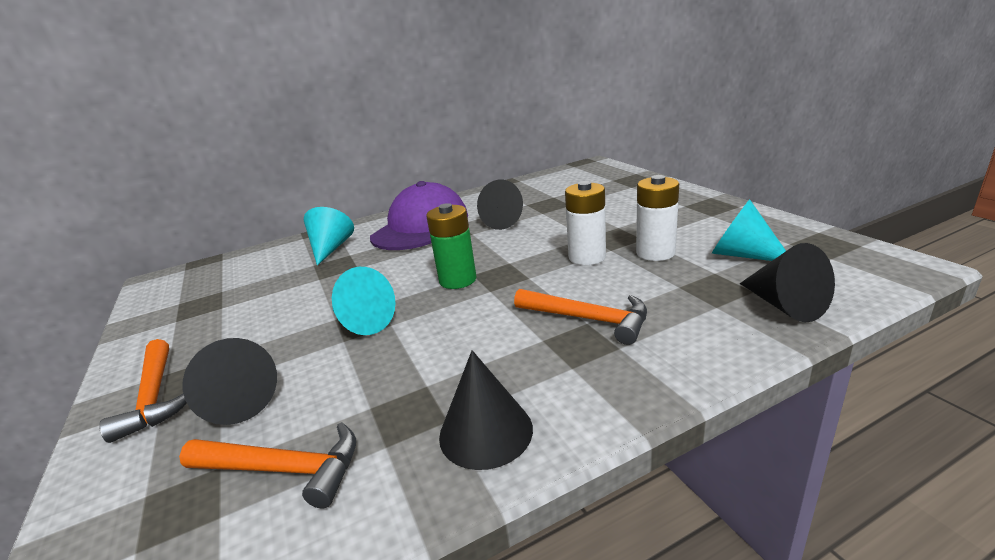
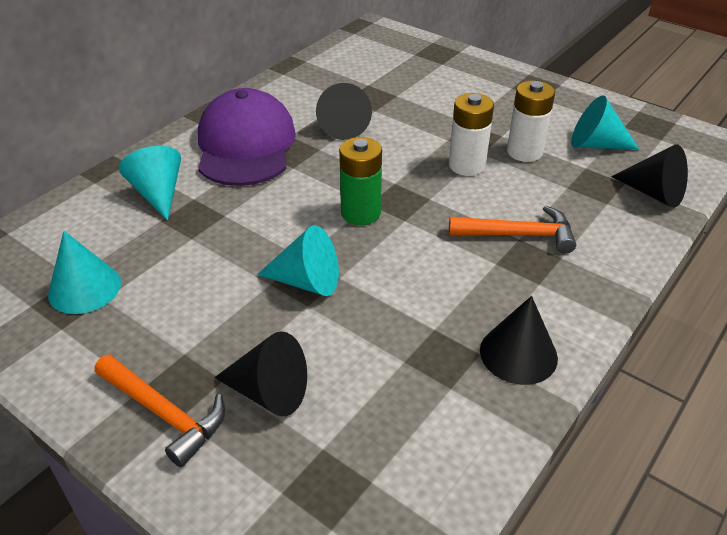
camera: 30 degrees left, 15 degrees up
orange hammer [179,422,356,508] -> none
none -> turquoise cone [48,231,121,314]

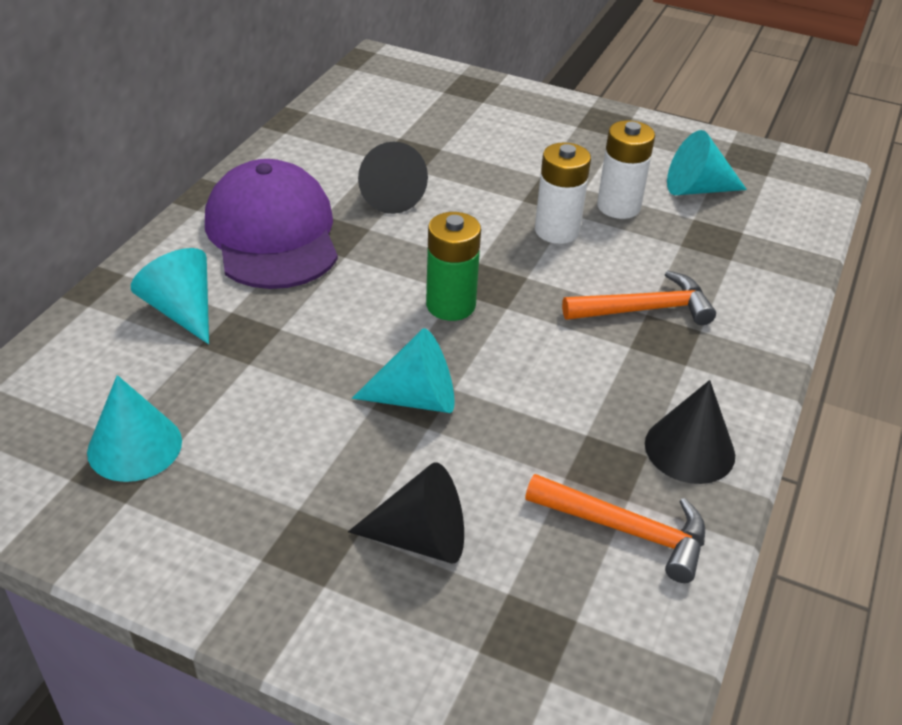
camera: 15 degrees left, 0 degrees up
orange hammer [94,354,225,467] -> orange hammer moved to [525,474,705,583]
black cone [611,144,688,208] -> none

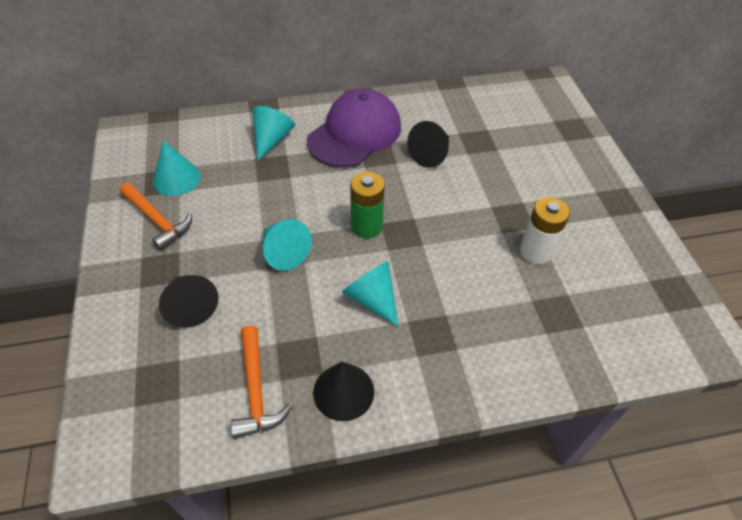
camera: 55 degrees right, 10 degrees up
white battery [535,142,591,244] -> none
orange hammer [562,270,716,325] -> orange hammer moved to [120,183,192,251]
turquoise cone [667,130,747,195] -> turquoise cone moved to [342,261,399,327]

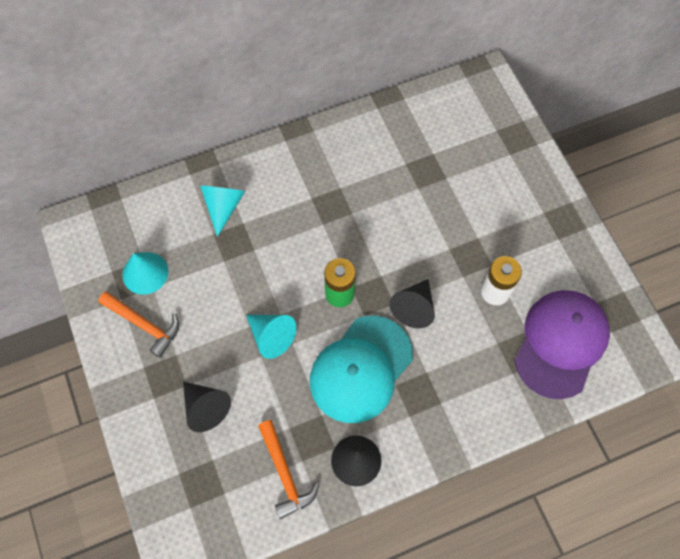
camera: 10 degrees left, 15 degrees up
purple cap [307,89,401,168] -> purple cap moved to [514,290,610,399]
turquoise cone [342,261,399,327] -> turquoise cap [310,316,413,423]
black cone [407,121,449,168] -> black cone moved to [389,279,435,328]

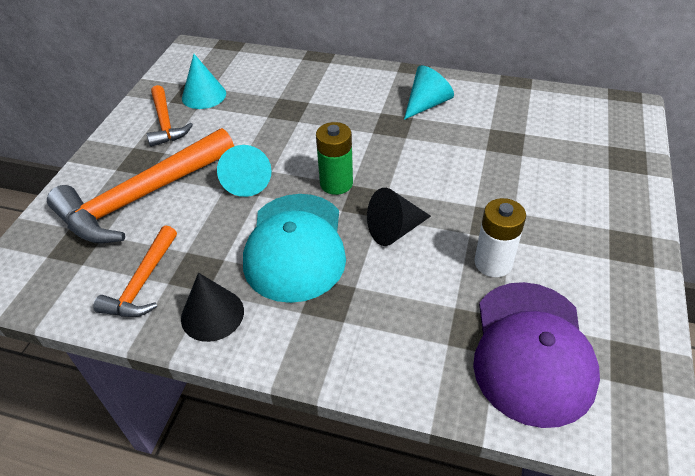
camera: 40 degrees right, 20 degrees down
black cone [183,382,231,432] -> orange hammer [47,128,234,244]
turquoise cone [200,186,245,237] -> turquoise cone moved to [404,65,454,120]
turquoise cap [310,316,413,423] -> turquoise cap turned 75 degrees counterclockwise [243,194,346,303]
purple cap [514,290,610,399] -> purple cap turned 120 degrees clockwise [473,282,600,428]

